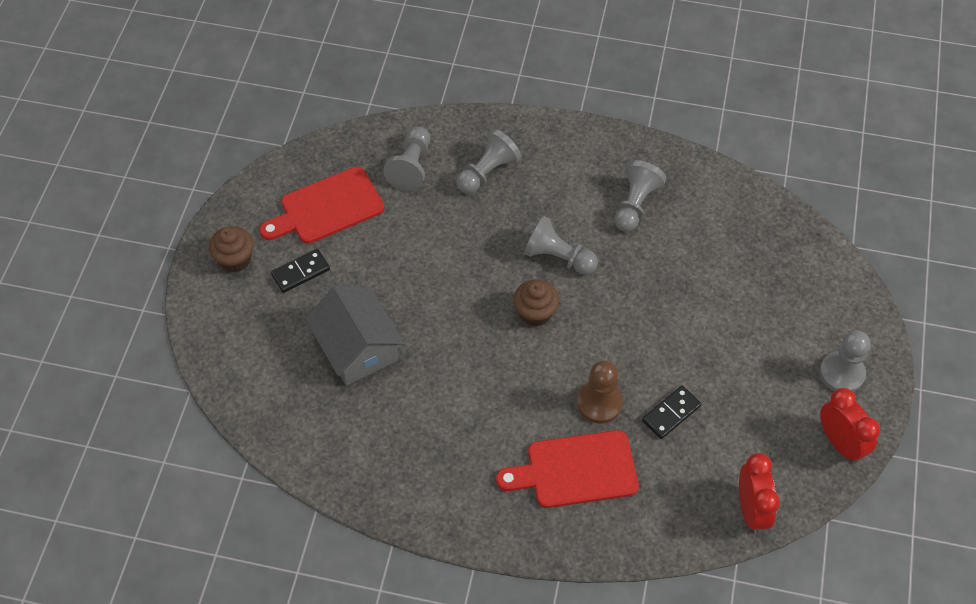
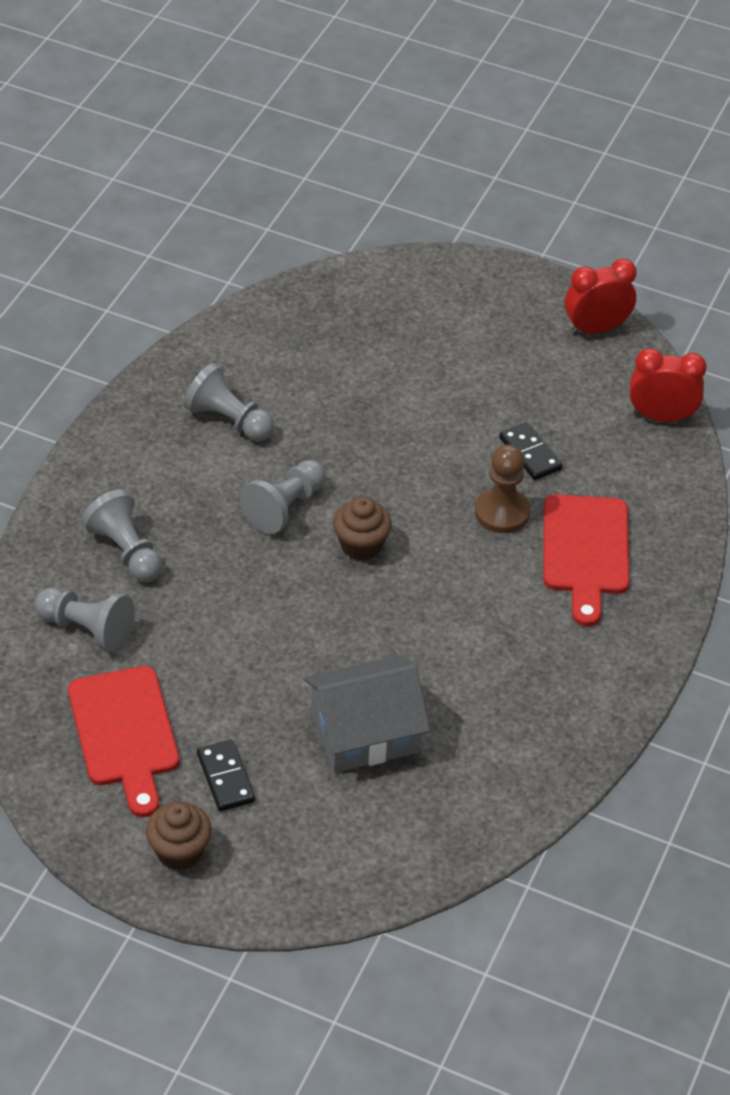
camera: 80 degrees left, 10 degrees down
grey pawn [819,330,870,392] -> none

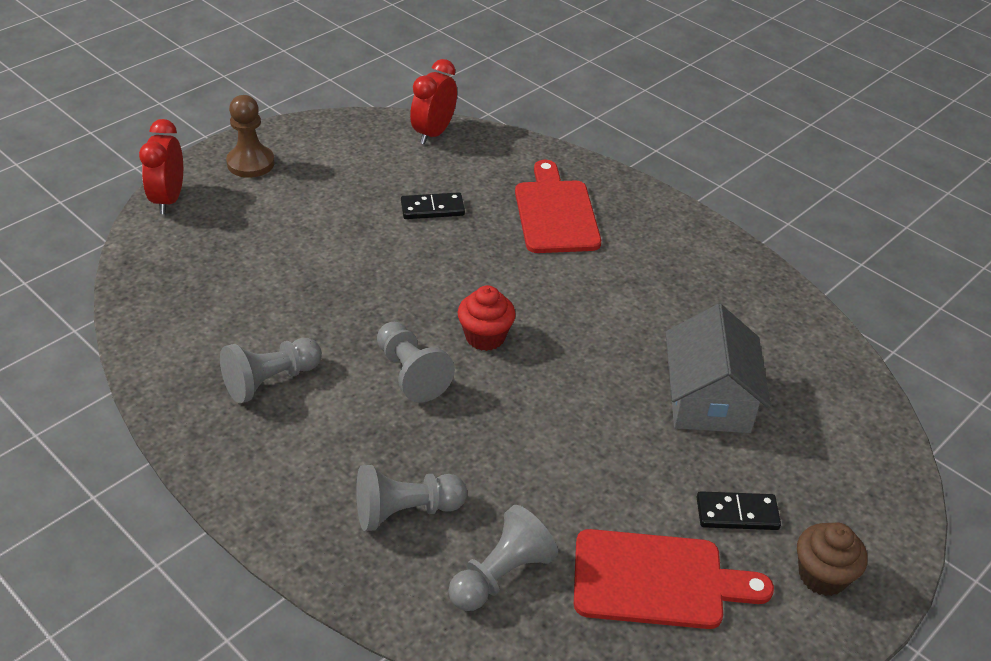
camera: 70 degrees left, 5 degrees down
brown cupcake [333,497,392,561] -> red cupcake [458,285,516,351]
brown pawn [475,445,530,533] -> brown pawn moved to [226,95,275,178]
red cutting board [543,494,630,626] -> red cutting board turned 120 degrees counterclockwise [515,160,601,253]
red clock [565,259,637,335] -> red clock moved to [139,119,183,214]

